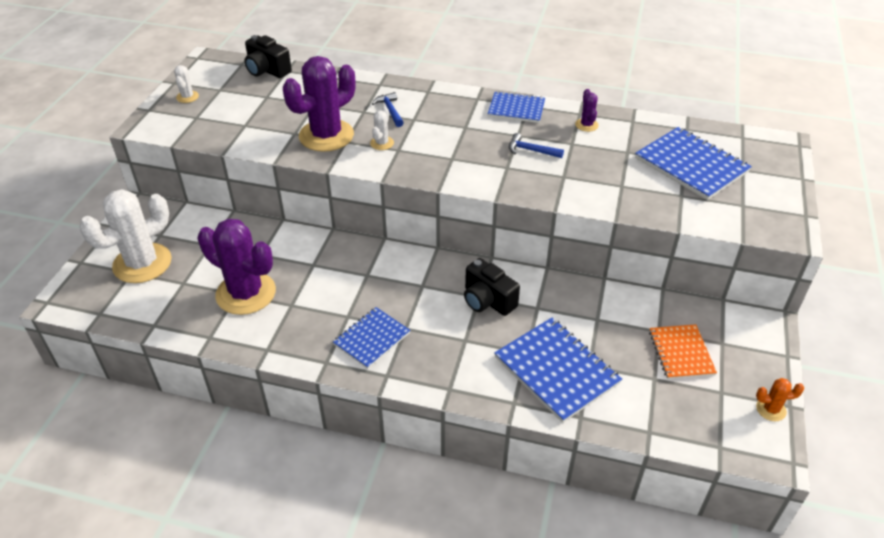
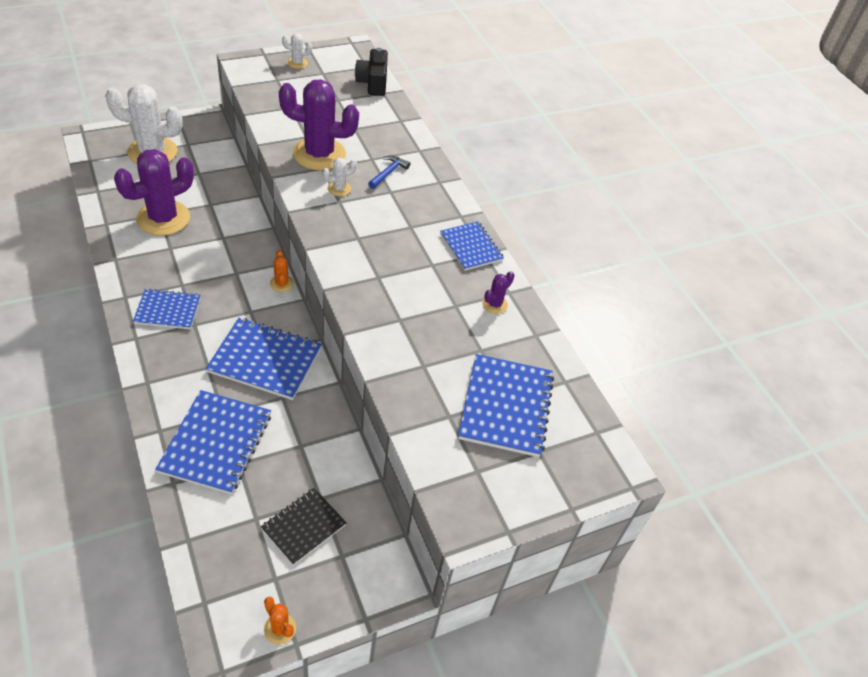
camera: 45 degrees right, 5 degrees up
white cactus [174,65,199,103] -> white cactus turned 45 degrees clockwise [282,33,312,69]
purple cactus [197,219,276,315] -> purple cactus turned 60 degrees clockwise [114,149,194,236]
black camera [464,258,520,316] -> blue notebook [206,318,322,400]
blue hammer [509,133,564,158] -> none
orange notebook [649,324,717,379] -> black notebook [261,488,347,565]
none -> orange cactus [270,250,294,292]

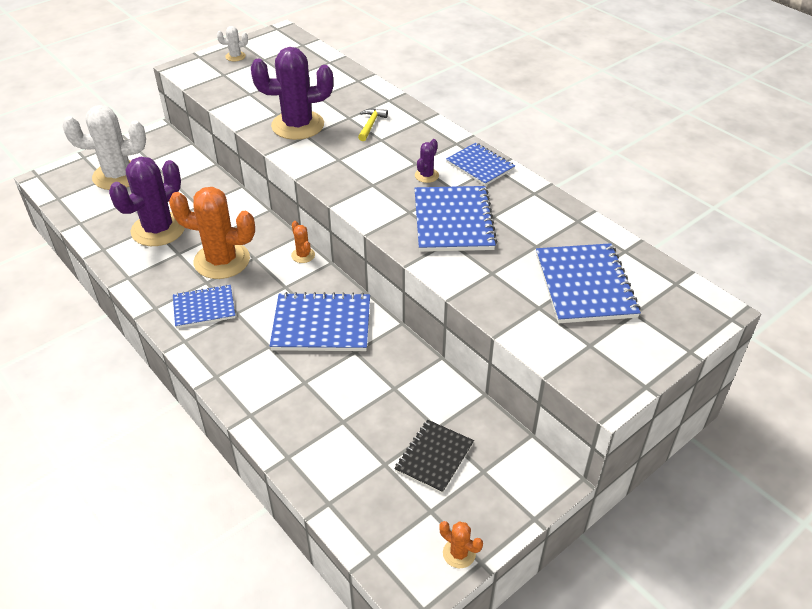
camera: 10 degrees left, 5 degrees down
blue notebook [155,390,271,494] -> blue notebook moved to [415,186,497,252]
white cactus [323,158,357,196] -> none
black camera [355,48,388,96] -> none
blue hammer [368,155,410,189] -> yellow hammer [358,108,388,141]
purple cactus [482,271,515,314] -> purple cactus moved to [415,139,439,183]
none -> orange cactus [169,187,255,279]

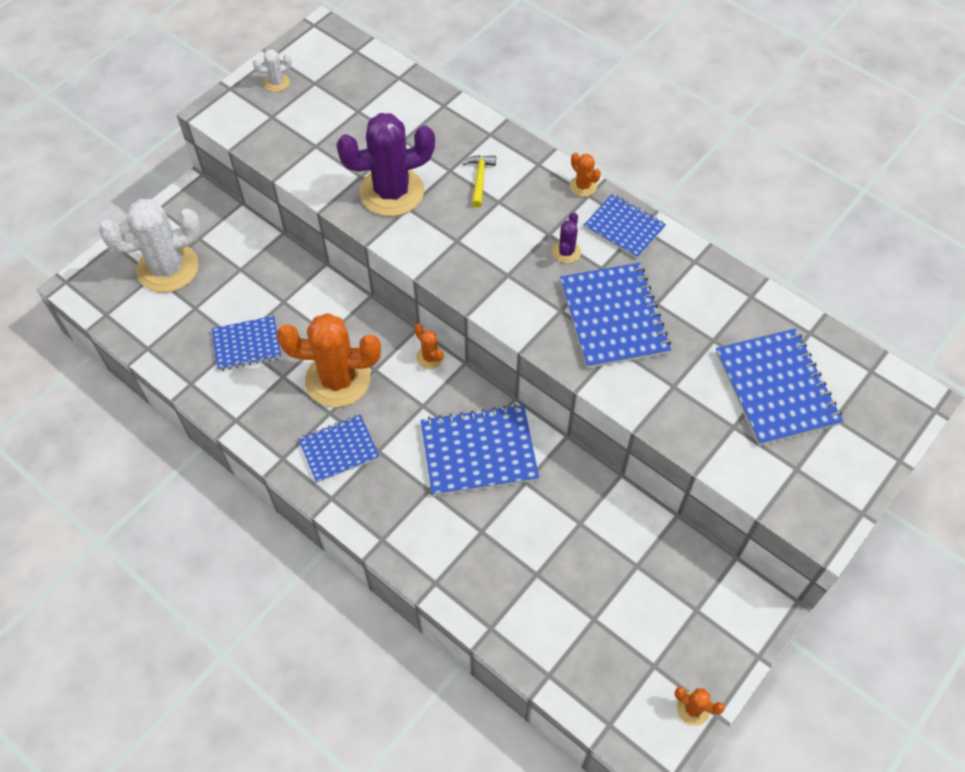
camera: 10 degrees left, 15 degrees up
purple cactus [109,157,185,246] -> blue notebook [212,316,282,371]
black notebook [394,420,474,494] -> none
none -> orange cactus [570,153,601,197]

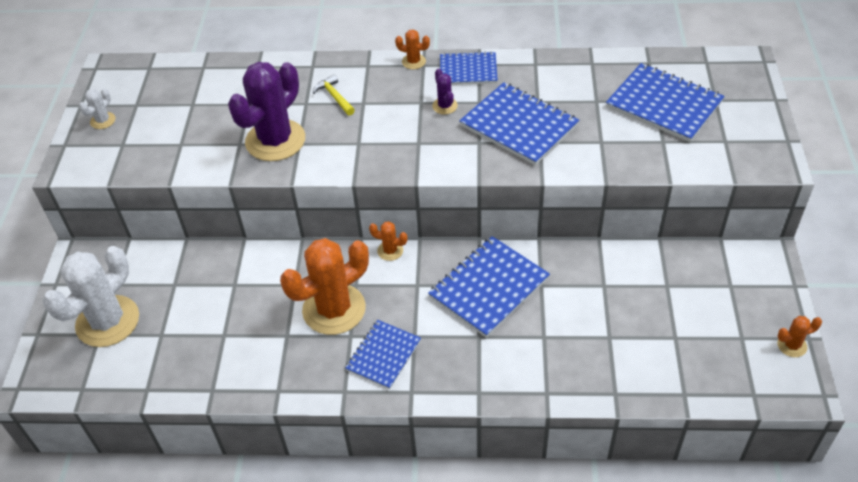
camera: 35 degrees left, 10 degrees down
blue notebook [212,316,282,371] -> none

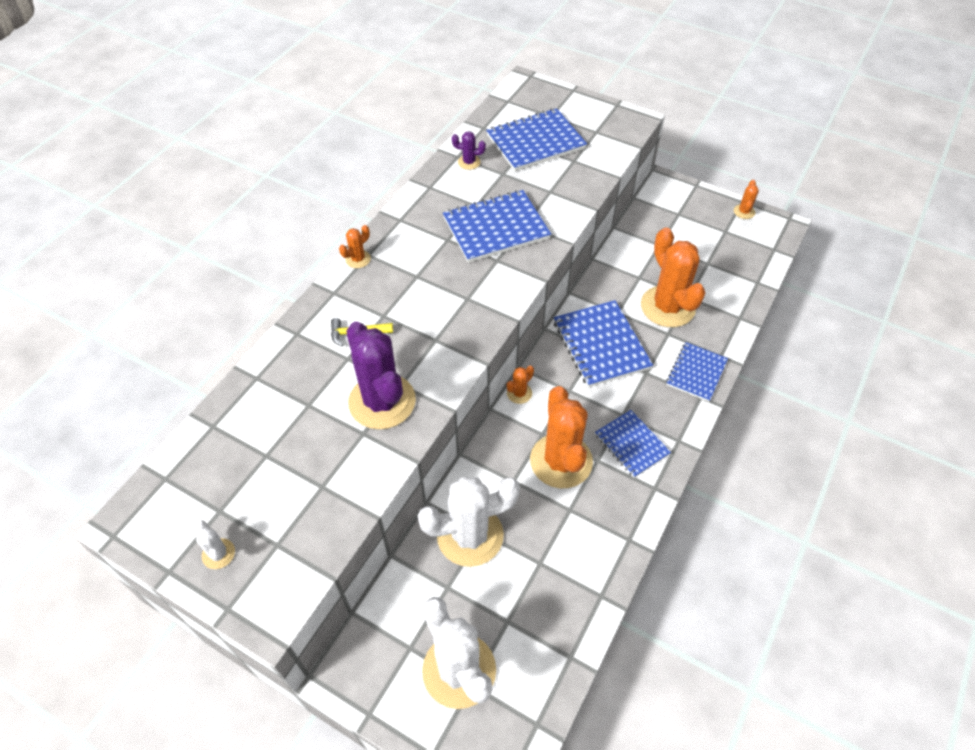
camera: 65 degrees left, 5 degrees up
purple cactus [432,69,458,114] -> purple cactus moved to [452,131,486,170]
blue notebook [440,51,498,85] -> blue notebook moved to [666,342,728,402]
none -> white cactus [418,476,520,567]
none -> orange cactus [641,228,705,327]

